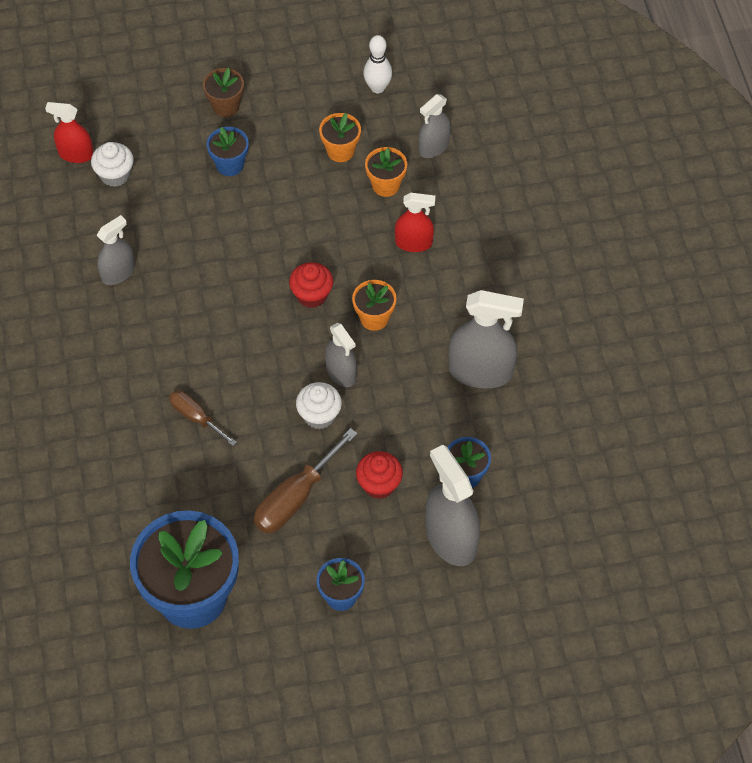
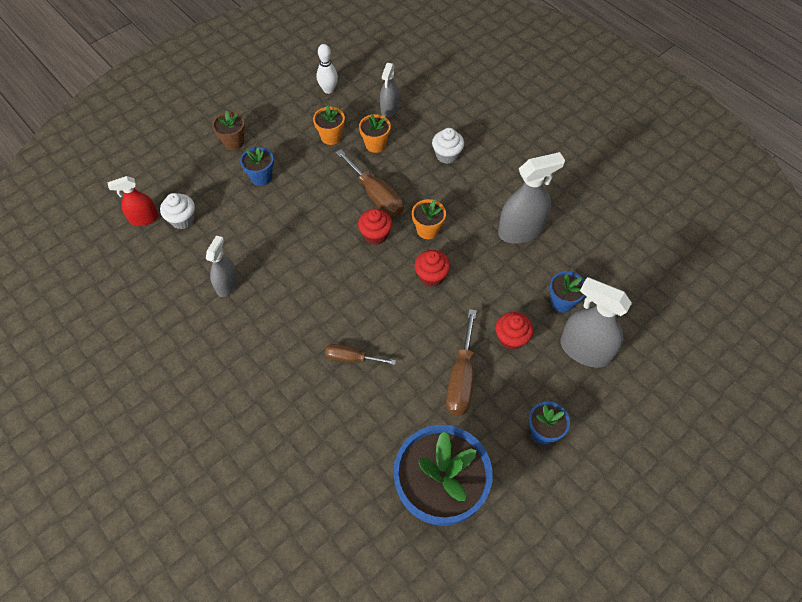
camera: 30 degrees left, 0 degrees up
white cupcake [296,382,342,429] -> white cupcake moved to [432,128,464,164]
grey spray bottle [325,323,357,387] -> red cupcake [415,250,450,287]
red spray bottle [395,193,435,252] -> none
none -> brown screwdriver [336,149,404,217]

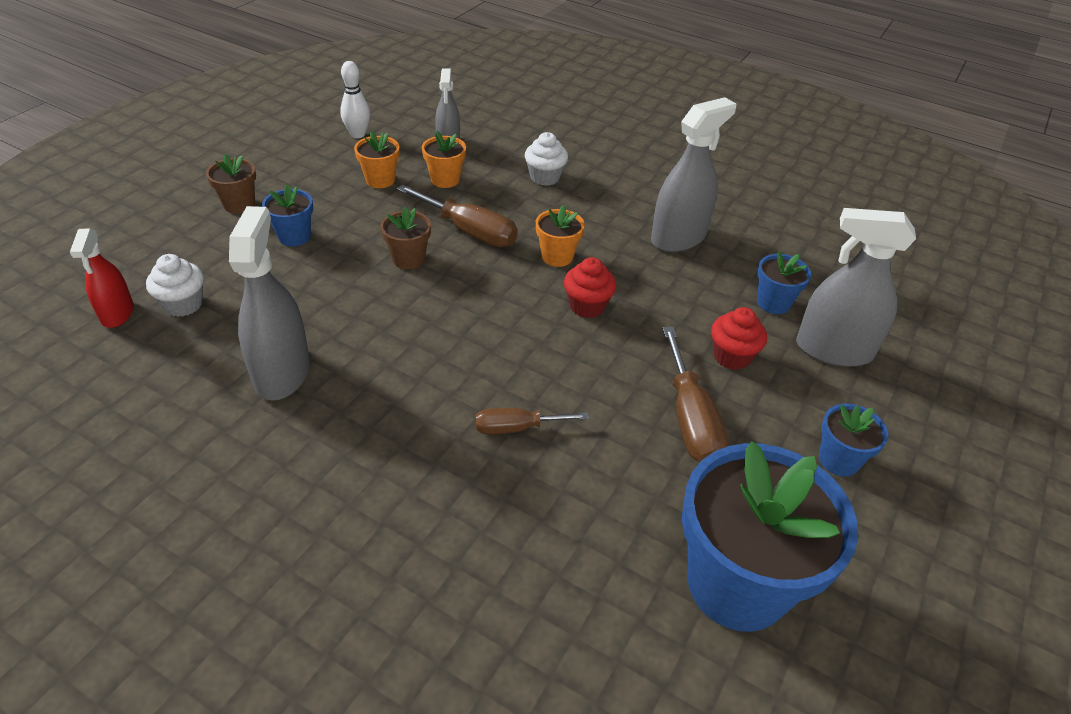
camera: 20 degrees left, 15 degrees down
red spray bottle [108,176,159,226] -> red spray bottle turned 60 degrees counterclockwise [70,229,134,328]
grey spray bottle [206,235,238,297] -> grey spray bottle [229,206,310,400], size x1.66
red cupcake [358,209,393,245] -> none
none -> brown flower pot [380,206,431,269]

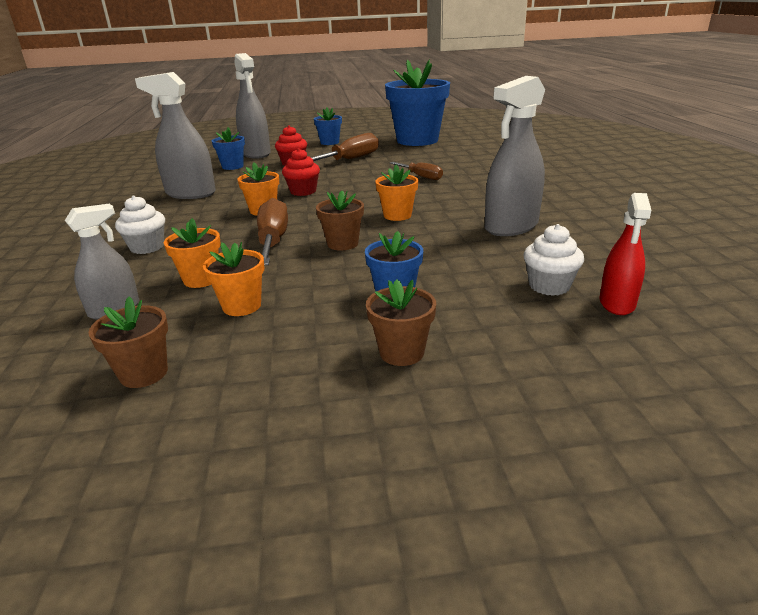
camera: 125 degrees left, 15 degrees down
red spray bottle [70,229,134,328] -> red spray bottle turned 150 degrees clockwise [600,193,652,315]
white bowling pin [340,61,370,138] -> brown flower pot [88,296,168,388]
none -> orange flower pot [375,164,418,221]

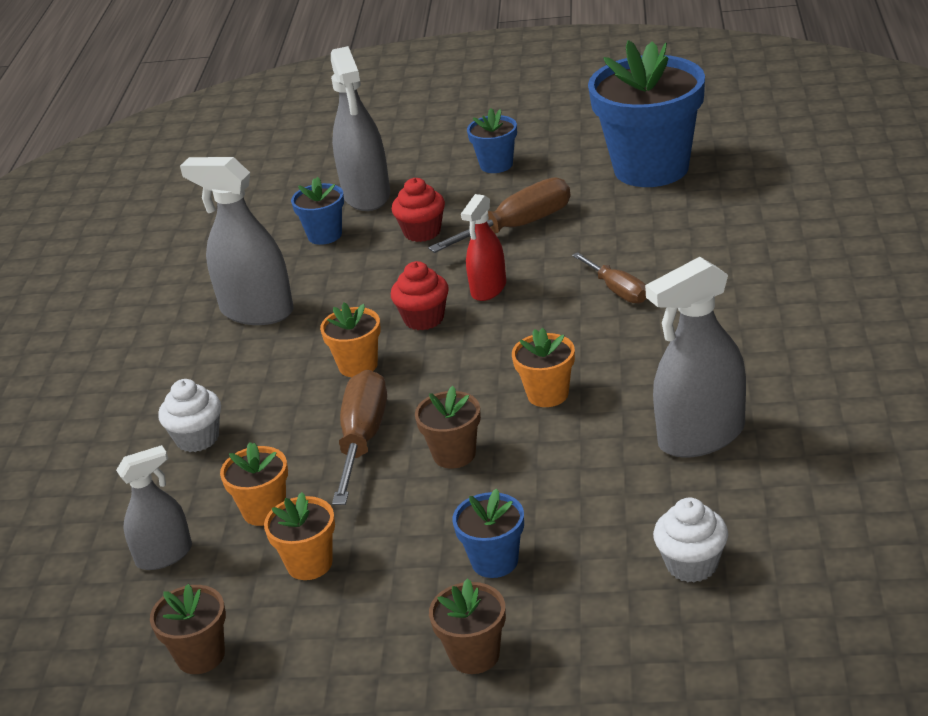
camera: 15 degrees right, 5 degrees up
red spray bottle [600,193,652,315] -> red spray bottle moved to [461,194,506,301]

